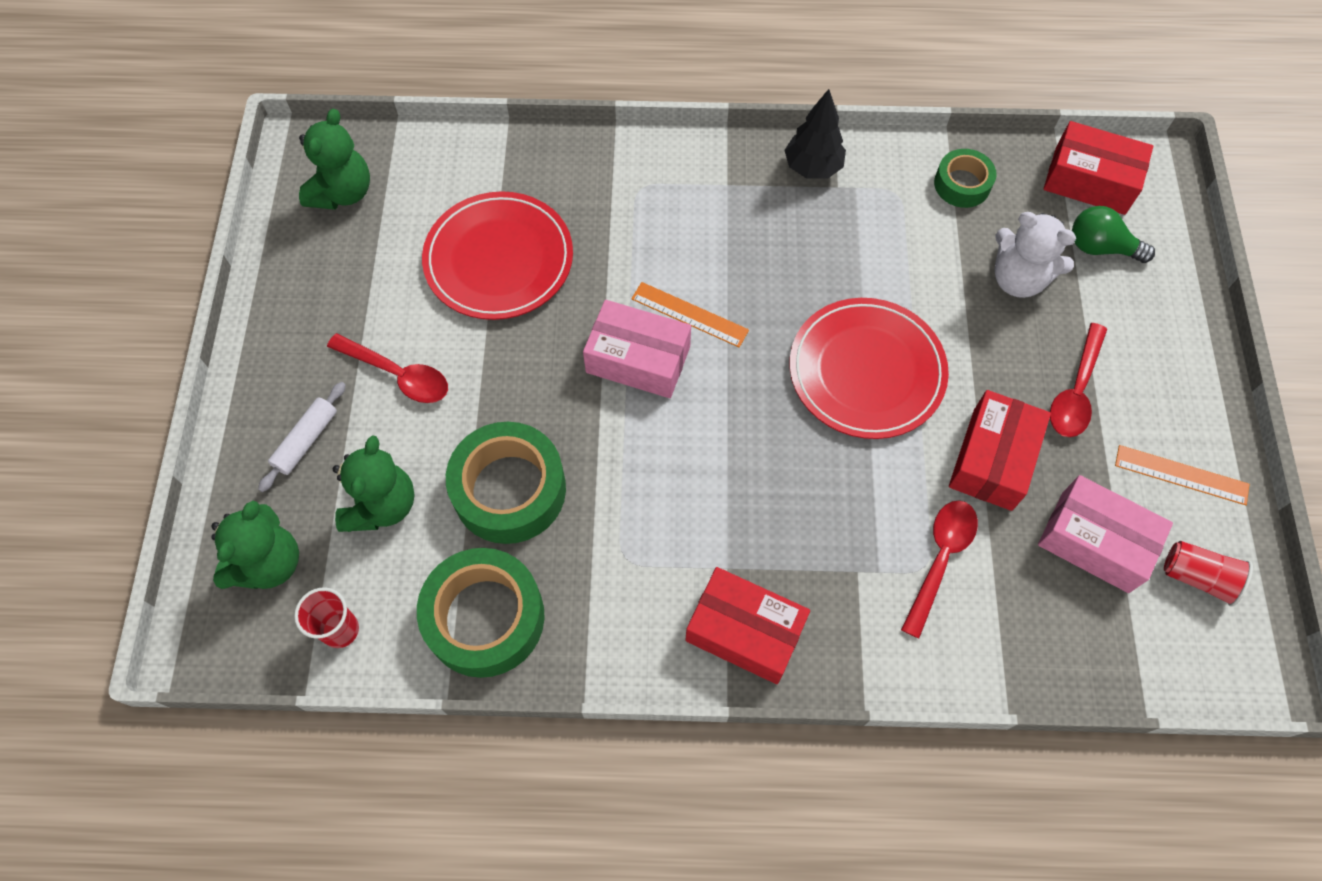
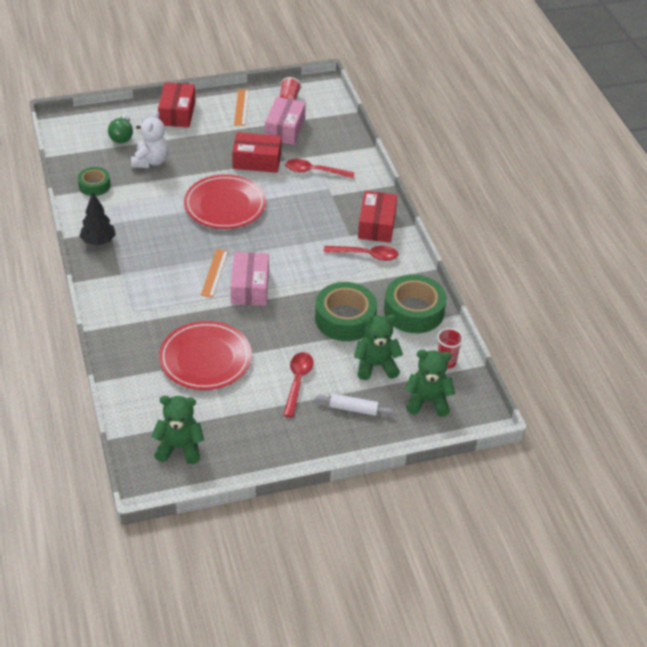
camera: 110 degrees left, 20 degrees down
red box [1044,121,1153,215] -> red box moved to [158,82,195,127]
red spoon [1050,323,1107,437] -> red spoon moved to [324,246,399,261]

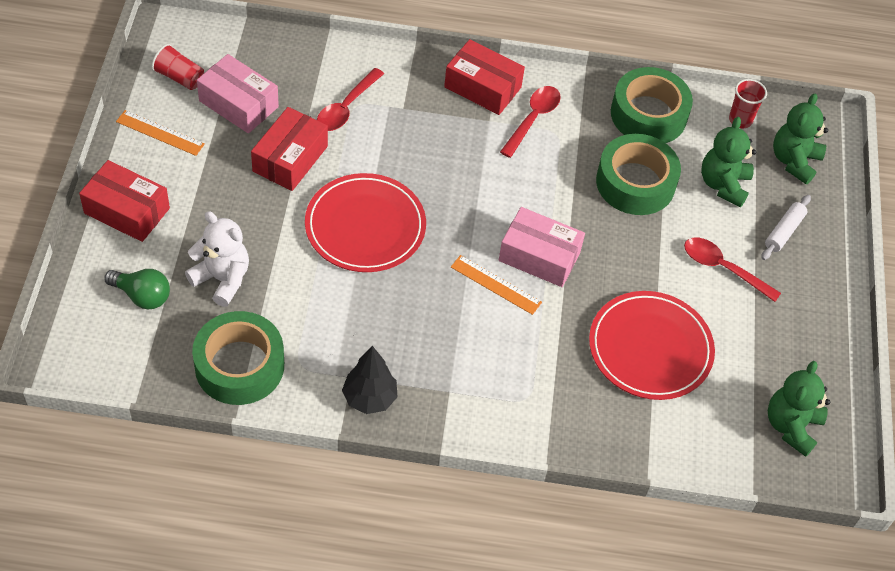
camera: 70 degrees left, 10 degrees up
green tape [78,167,111,196] -> green tape [192,311,284,405], size x1.76

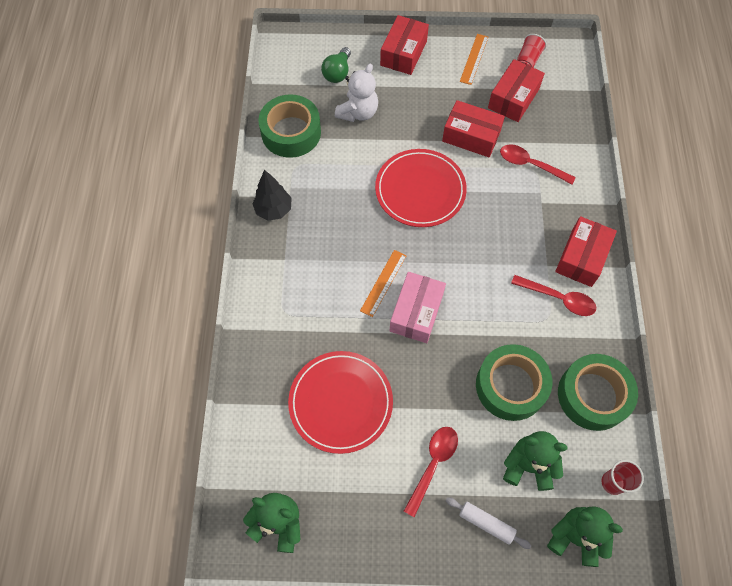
camera: 90 degrees right, 10 degrees up
pink box [197,54,279,133] -> red box [488,59,545,122]

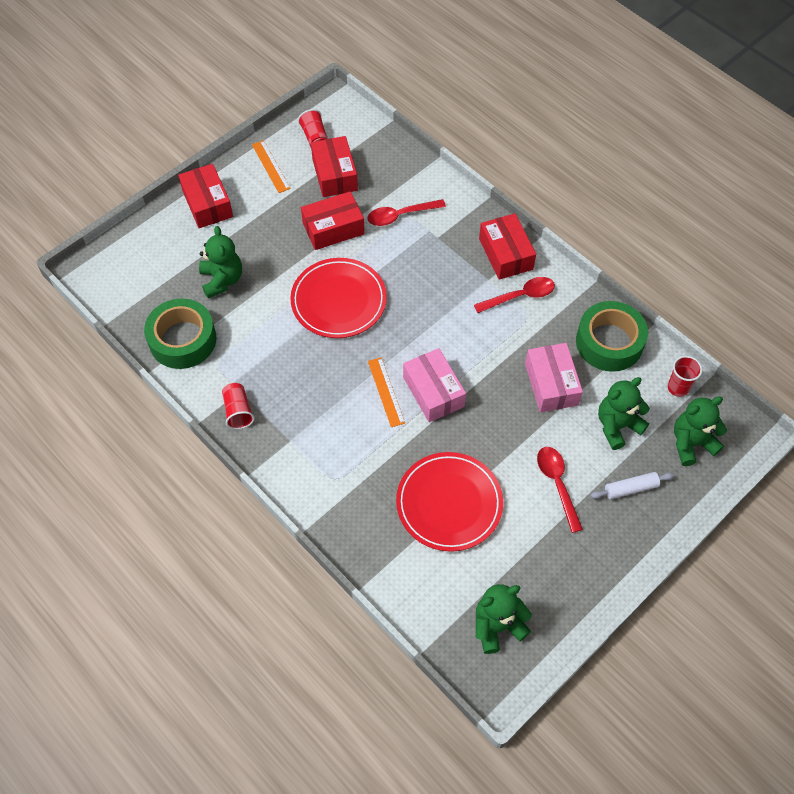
camera: 45 degrees left, 5 degrees down
black tree [252,170,292,221] -> red cup [222,383,255,429]
green light bulb [321,47,351,83] -> none
white teddy bear [335,64,378,122] -> green teddy bear [199,226,242,298]
green tape [476,344,552,421] -> pink box [525,343,583,412]

